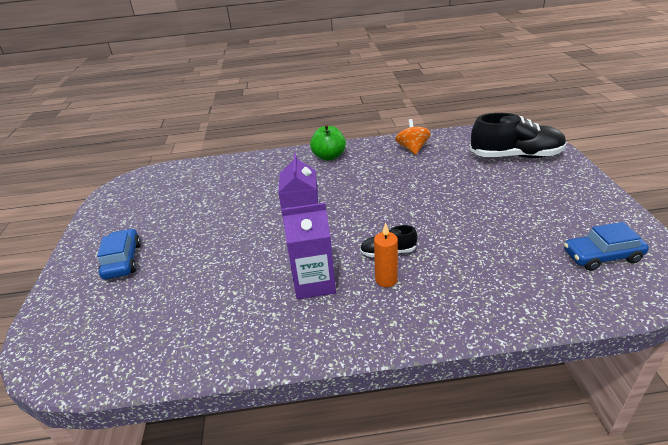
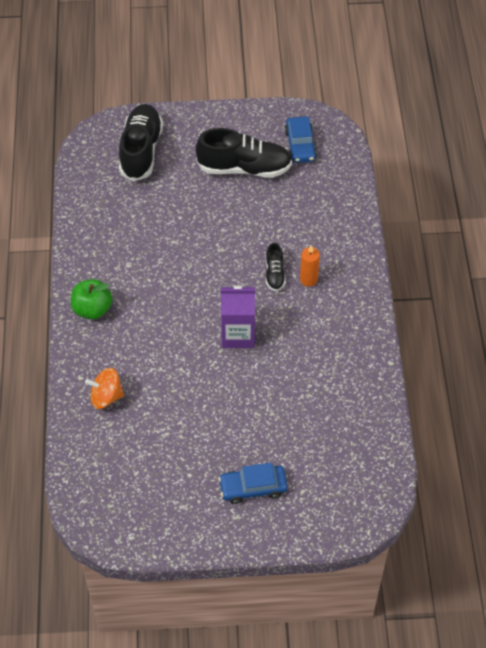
camera: 90 degrees left, 20 degrees up
purple carton [282,203,336,300] -> none
orange spinning top [395,119,431,155] -> orange spinning top moved to [85,368,124,409]
none -> black shoe [195,128,292,178]

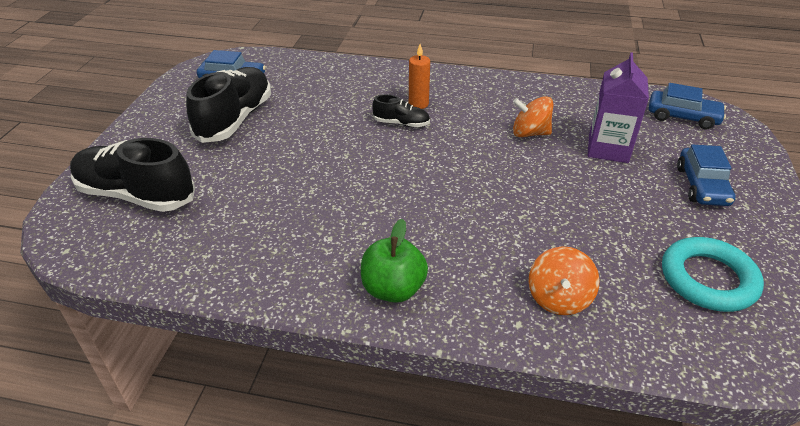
camera: 75 degrees left, 15 degrees down
purple carton [221,286,255,348] -> purple carton moved to [588,52,649,163]
none -> orange spinning top [513,96,553,137]
none -> blue car [649,83,726,129]
none -> turquoise ring [662,237,764,312]

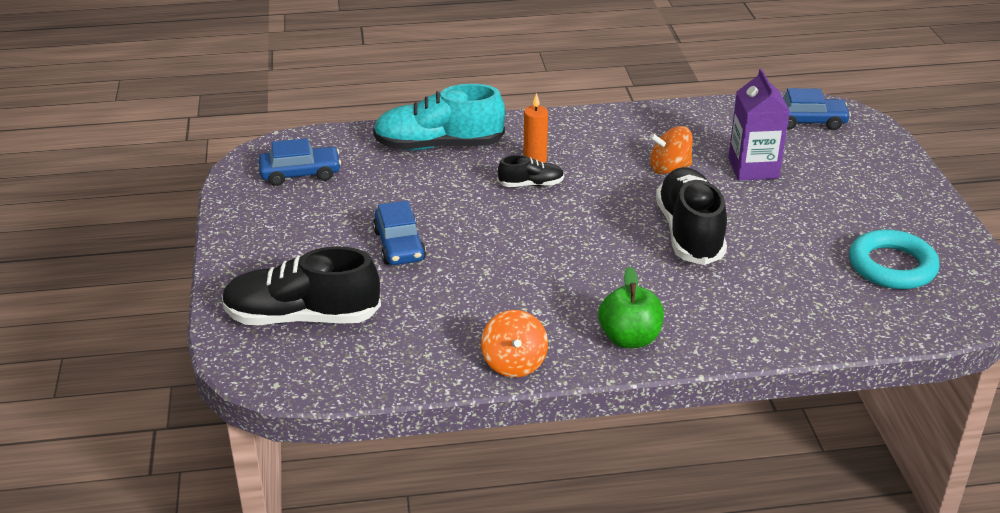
camera: 20 degrees left, 5 degrees down
black shoe [186,67,271,143] -> black shoe moved to [656,167,727,265]
orange spinning top [529,246,600,315] -> orange spinning top moved to [481,310,548,377]
blue car [677,144,735,206] -> blue car moved to [373,201,426,265]
none -> turquoise shoe [373,84,505,150]

